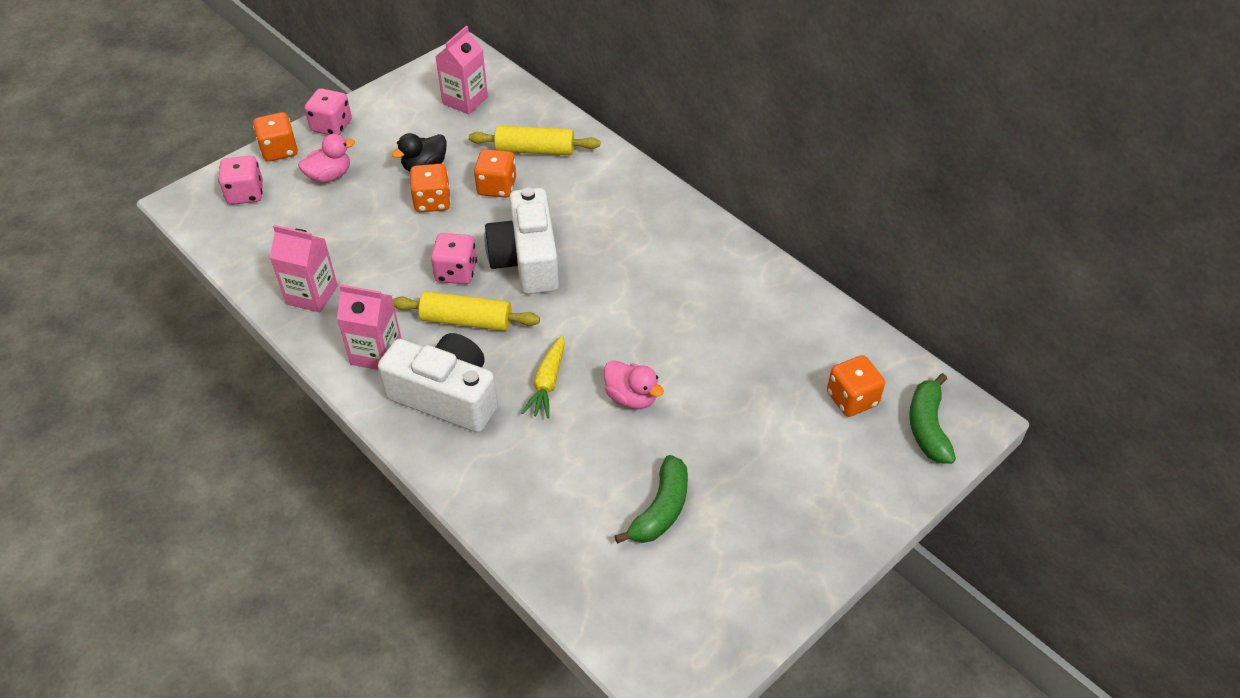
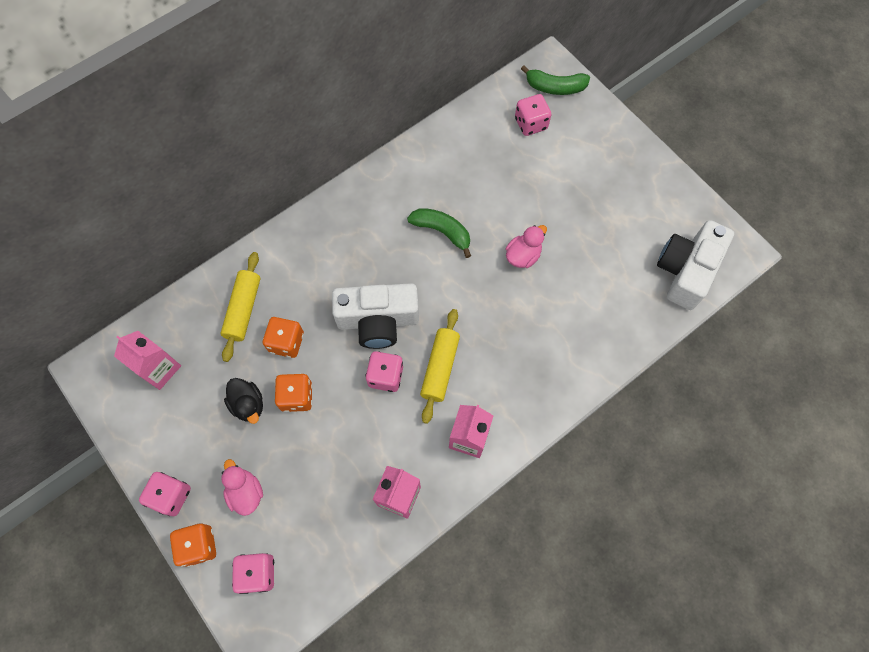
camera: 85 degrees left, 20 degrees up
white camera [378,333,498,432] -> white camera moved to [657,220,734,310]
yellow carrot [522,335,565,419] -> none
green banana [615,455,688,543] -> green banana moved to [407,208,471,258]
orange dice [827,355,885,417] -> pink dice [515,94,551,136]

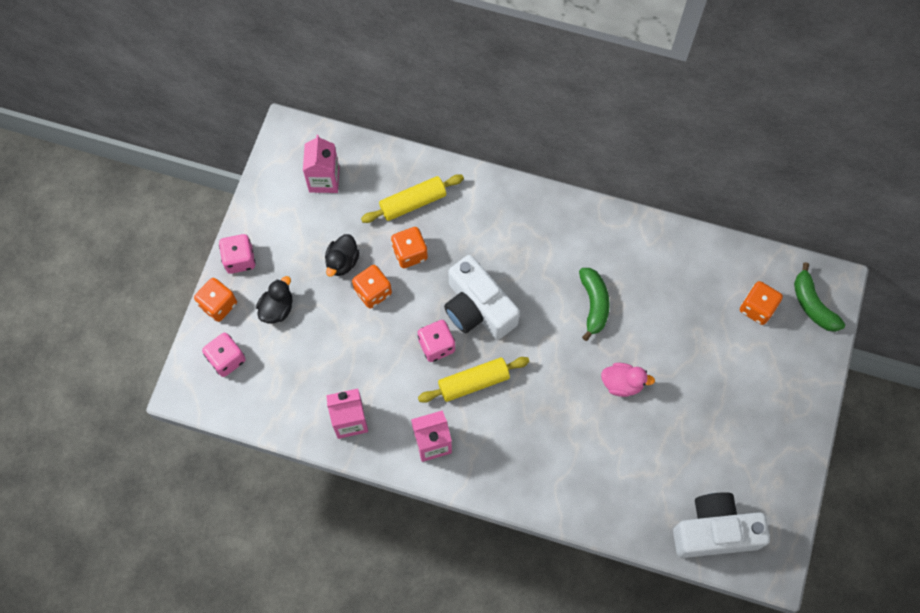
camera: 55 degrees right, 0 degrees up
pink duck [221,459,263,516] -> black duck [256,276,292,323]
pink dice [515,94,551,136] -> orange dice [740,281,783,325]

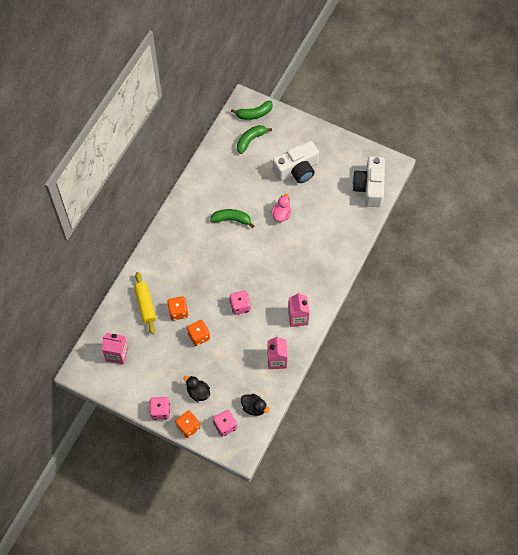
camera: 80 degrees left, 5 degrees down
black duck [325,234,360,277] -> black duck moved to [241,394,270,416]
yellow rolling pin [418,357,530,403] -> none
white camera [444,255,520,339] -> white camera moved to [273,141,319,183]
orange dice [740,281,783,325] -> green banana [237,125,272,154]

